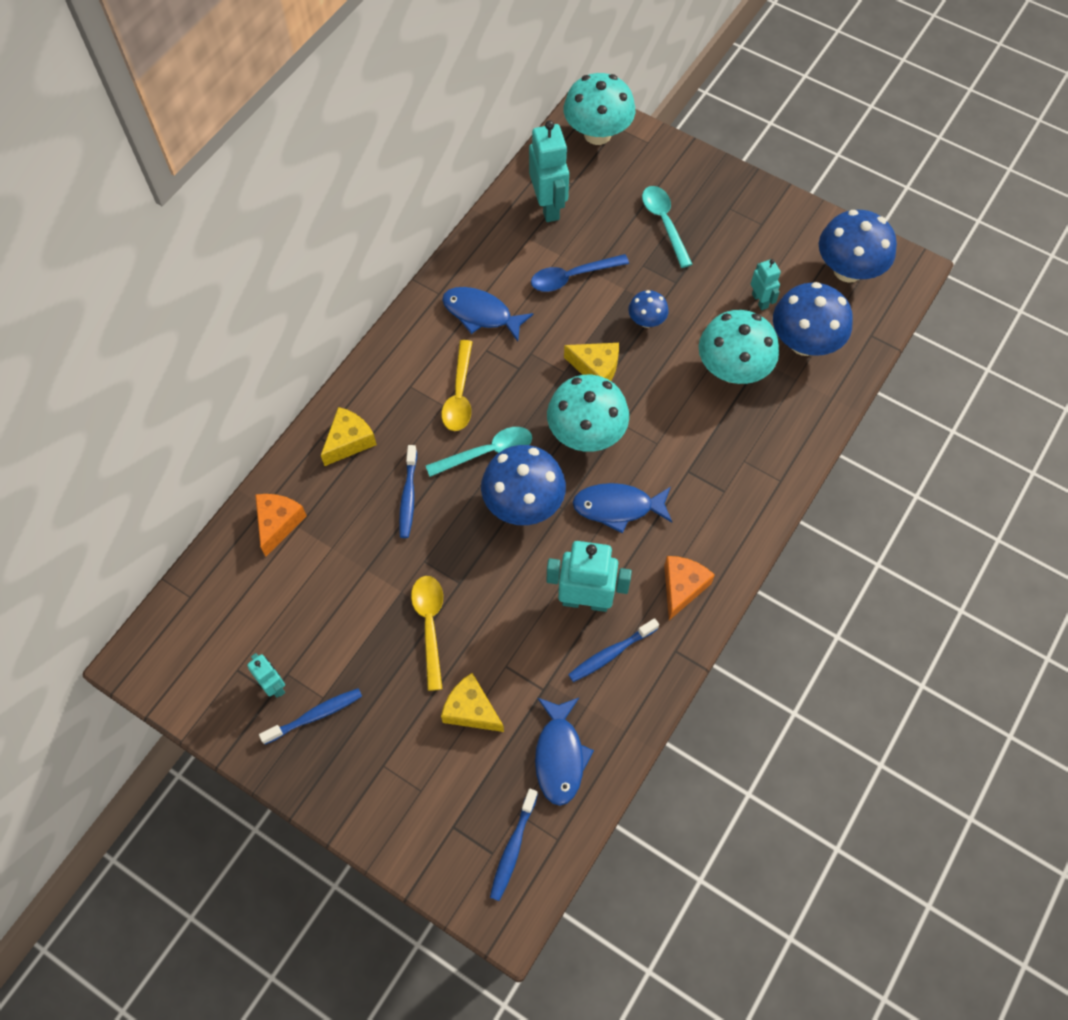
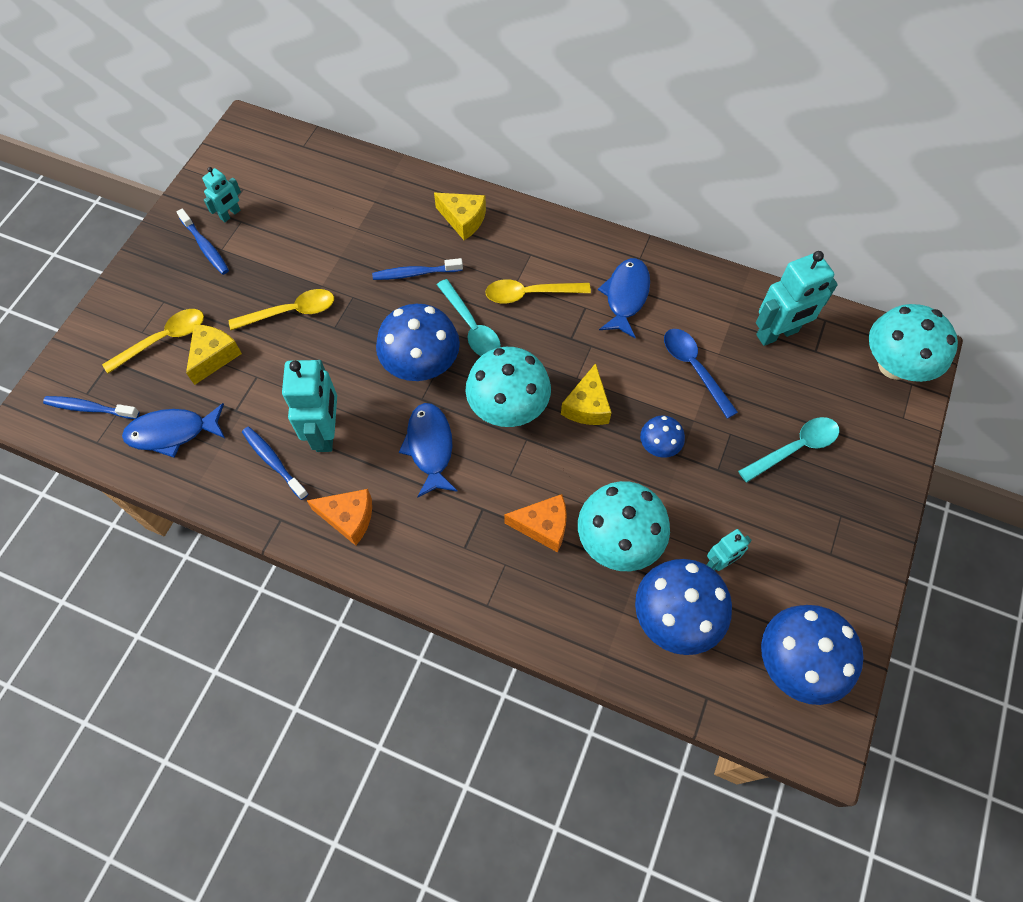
camera: 80 degrees right, 0 degrees up
orange cheese [255,494,307,556] -> orange cheese moved to [504,494,567,552]
none -> yellow spoon [102,309,204,373]

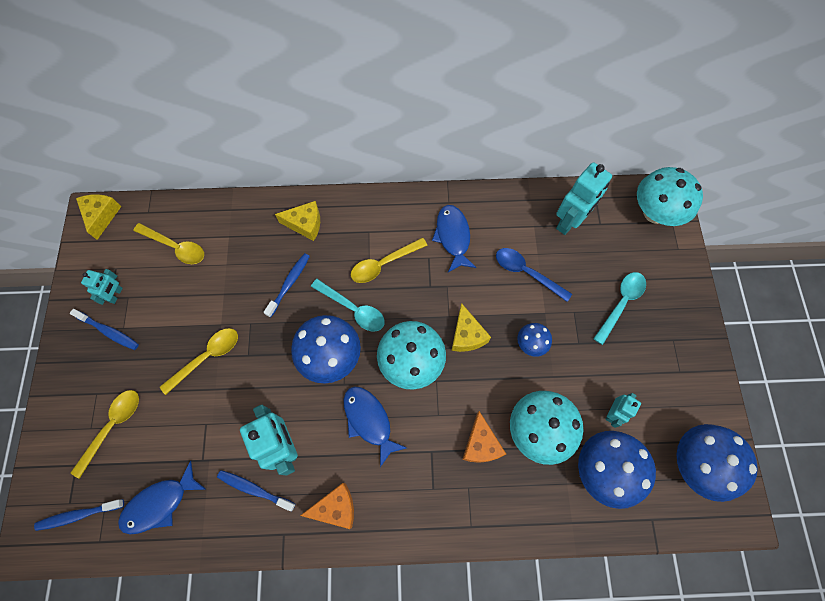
camera: 25 degrees left, 5 degrees up
yellow cheese [186,325,242,385] -> yellow cheese moved to [76,194,121,240]
blue toothbrush [372,258,463,280] -> blue toothbrush turned 150 degrees clockwise [263,253,310,318]
orange cheese [504,494,567,552] -> orange cheese turned 105 degrees clockwise [462,411,506,463]
none -> yellow spoon [133,223,204,264]

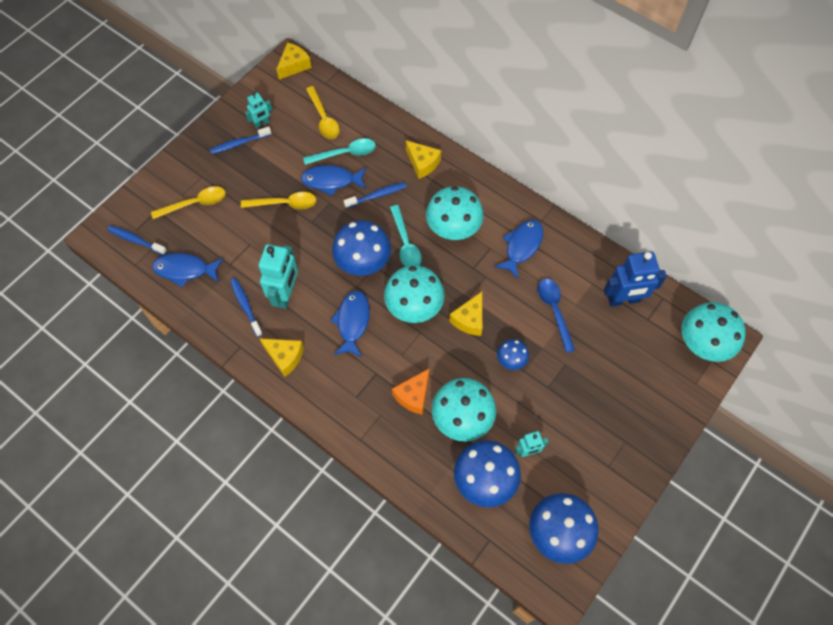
camera: 40 degrees right, 5 degrees down
blue toothbrush [70,309,139,350] -> blue toothbrush turned 90 degrees clockwise [209,126,272,154]
orange cheese [300,483,354,529] -> yellow cheese [259,338,304,377]
yellow spoon [351,237,428,283] -> turquoise mushroom [426,186,484,240]
turquoise robot [556,162,612,235] -> blue robot [604,252,667,307]
turquoise spoon [593,272,646,345] -> turquoise spoon moved to [303,138,376,165]
none -> blue fish [301,165,367,196]

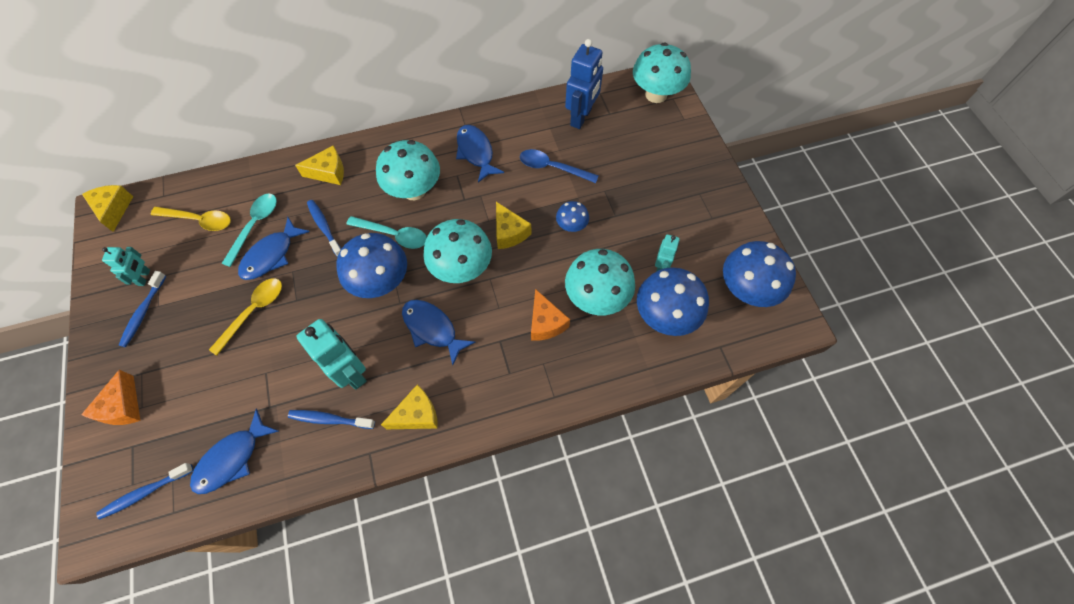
camera: 55 degrees left, 0 degrees up
yellow spoon [151,186,225,219] -> none
blue toothbrush [344,182,407,208] -> blue toothbrush turned 45 degrees counterclockwise [307,200,341,257]
none -> orange cheese [81,370,140,425]

